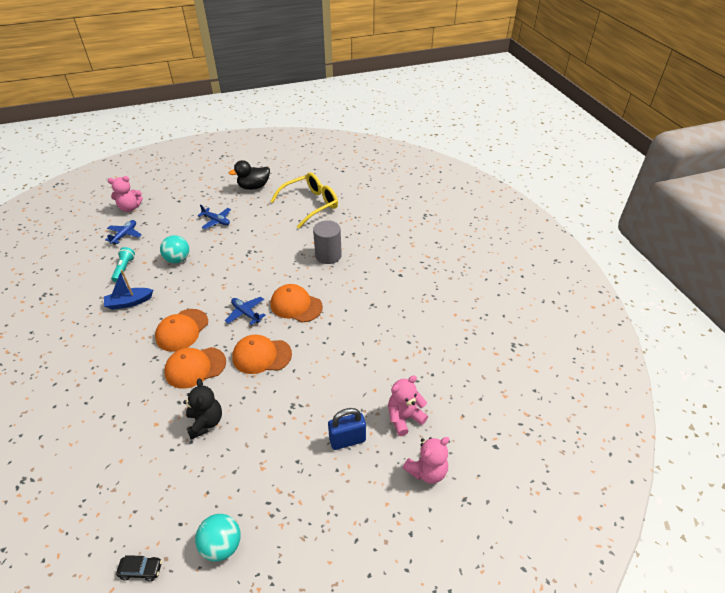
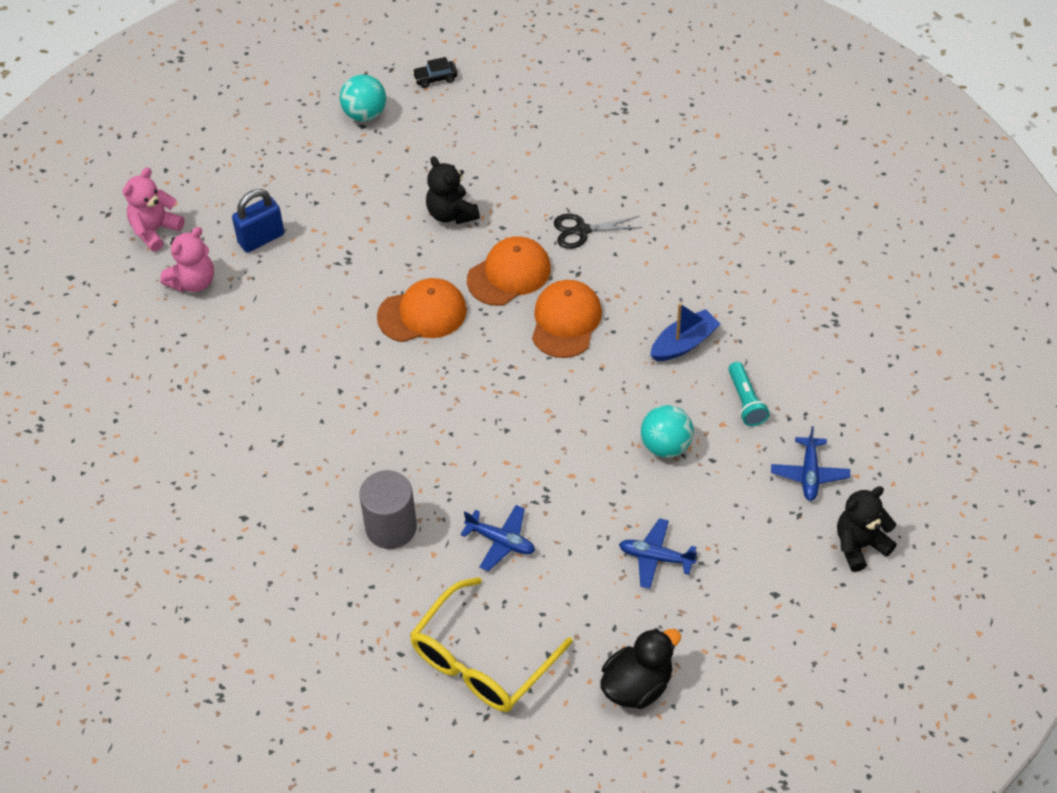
camera: 165 degrees right, 10 degrees up
pink teddy bear [107,176,143,212] -> black teddy bear [837,486,897,572]
blue plane [225,297,266,325] -> blue plane moved to [461,505,535,571]
orange cap [271,284,323,323] -> none
none -> black scissors [554,213,642,249]

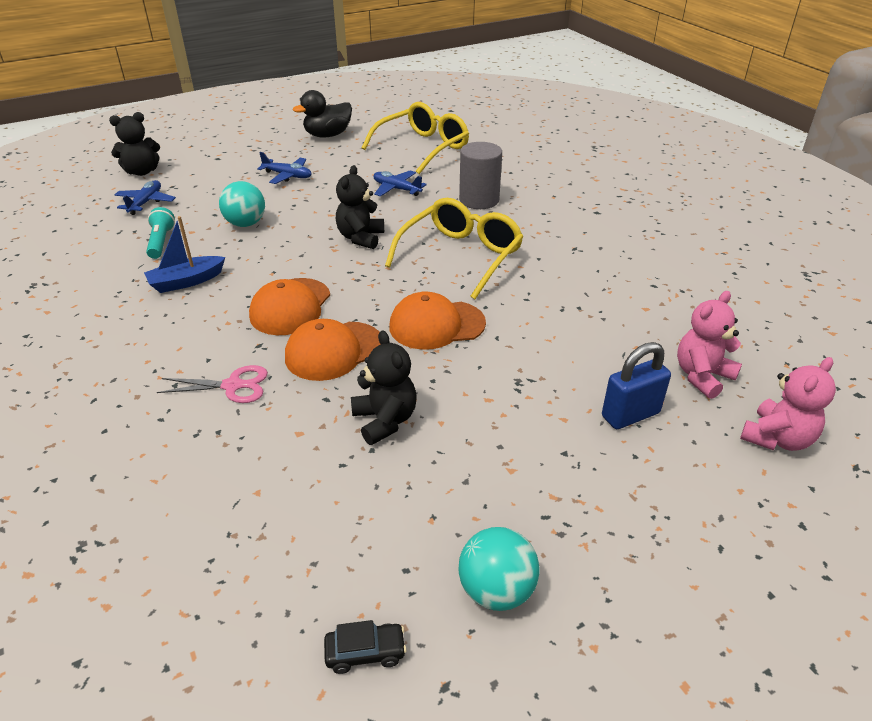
camera: 175 degrees left, 15 degrees down
black scissors [554,213,642,249] -> pink scissors [157,365,268,403]
none -> black teddy bear [336,165,384,249]
none -> yellow glasses [385,198,523,299]

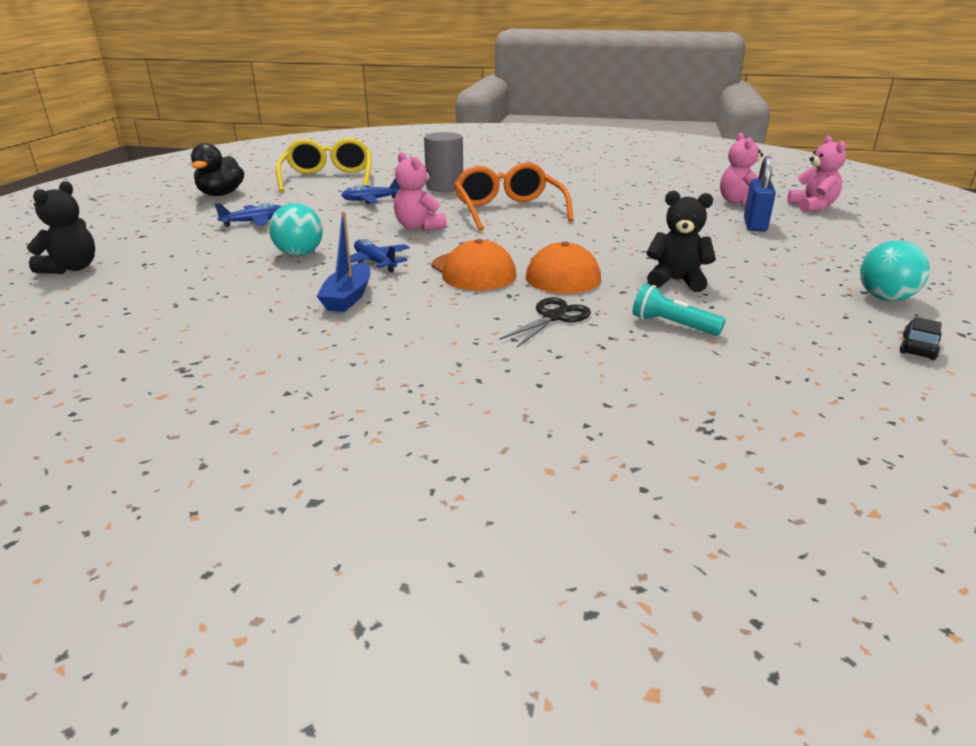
camera: 50 degrees left, 10 degrees down
blue plane [115,180,176,215] -> blue plane moved to [336,239,410,273]
turquoise flashlight [146,207,175,259] -> turquoise flashlight moved to [633,284,726,336]
pink scissors [157,365,268,403] -> black scissors [499,297,591,347]
black teddy bear [336,165,384,249] -> pink teddy bear [394,152,447,231]
yellow glasses [385,198,523,299] -> orange glasses [454,162,574,231]
orange cap [389,291,486,350] -> none

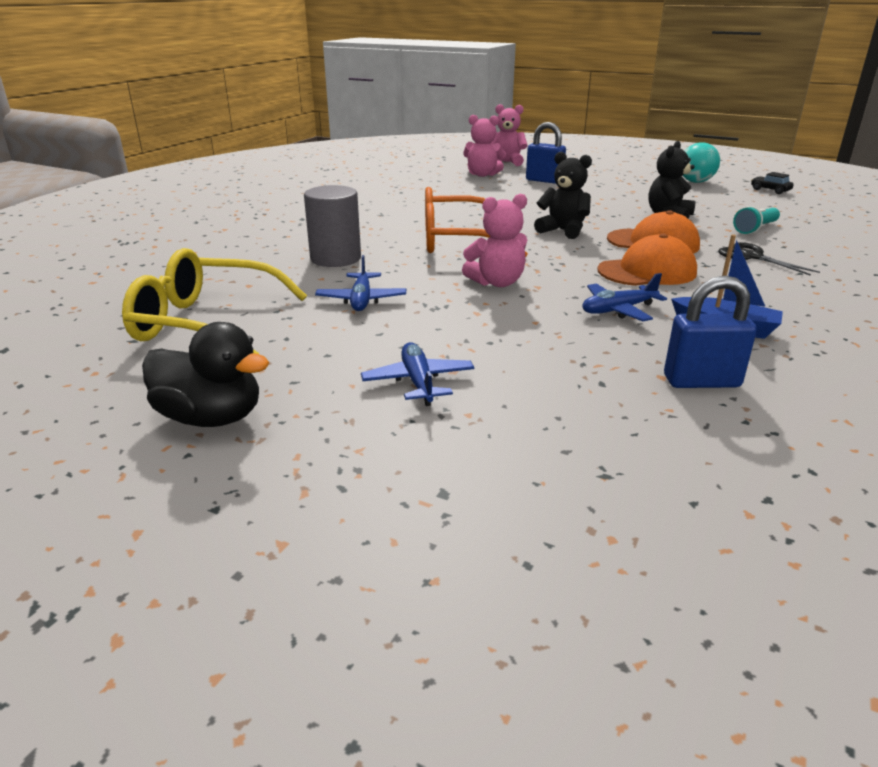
camera: 75 degrees left, 0 degrees up
black teddy bear [27,181,95,274] -> black teddy bear moved to [534,152,592,239]
turquoise ball [269,203,323,256] -> none
none -> blue padlock [664,275,757,388]

